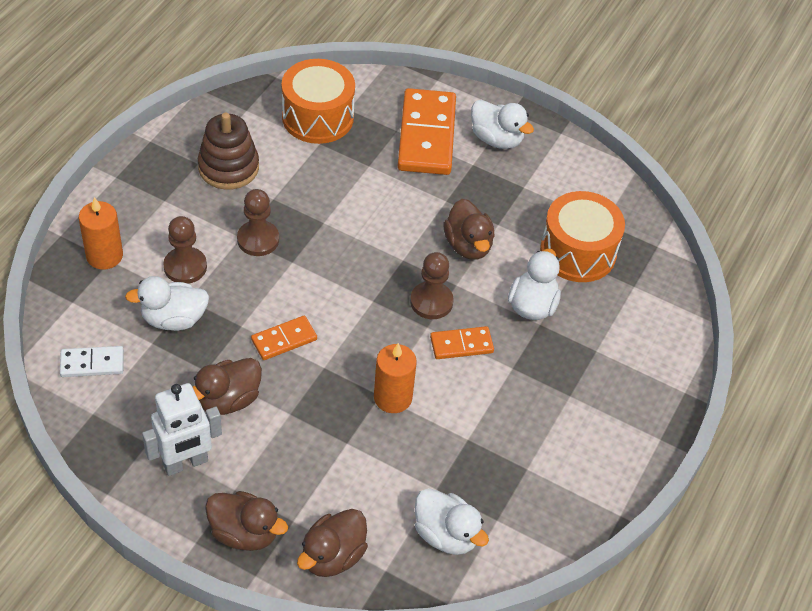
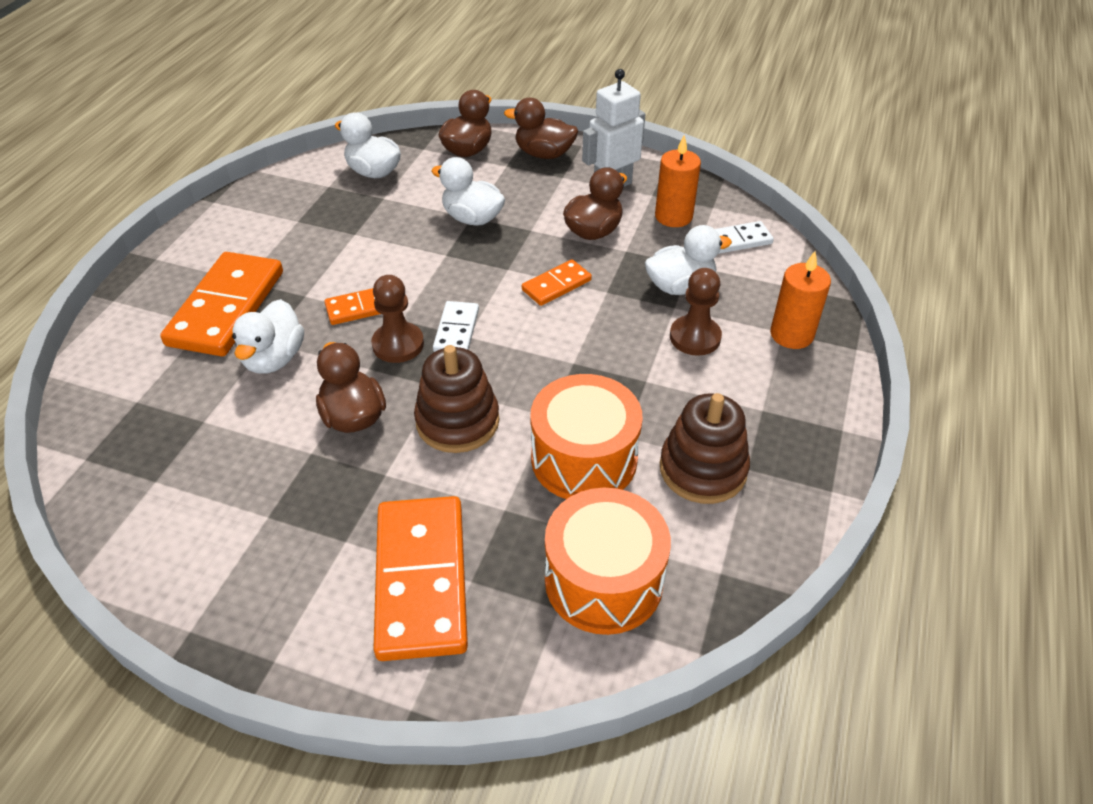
camera: 175 degrees right, 5 degrees down
brown pawn [237,189,279,256] -> none
orange candle [374,343,417,413] -> orange candle moved to [655,135,701,227]
white duck [471,100,534,149] -> white duck moved to [432,157,505,226]
orange drum [540,191,625,282] -> orange drum moved to [530,374,643,499]
none -> orange domino [160,252,283,357]
none -> brown stacking toy [414,345,499,453]
none -> white domino [433,301,479,352]

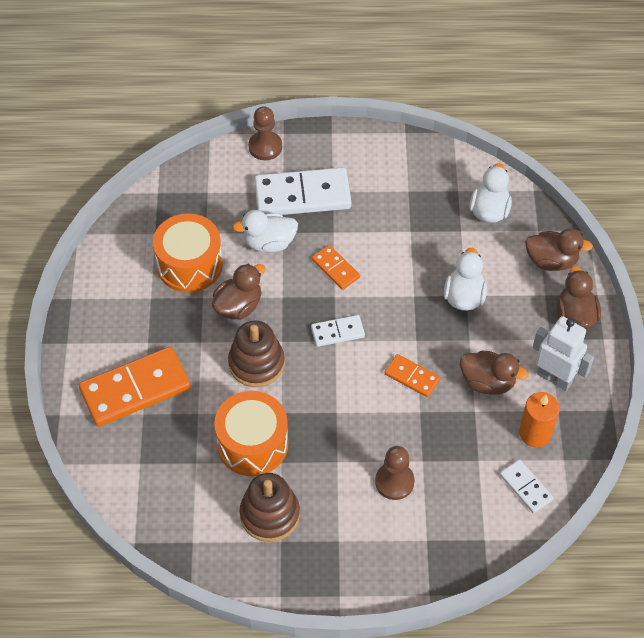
camera: 70 degrees right, 10 degrees up
orange domino [160,252,283,357] -> white domino [254,167,351,215]
brown pawn [371,275,424,363] -> brown pawn moved to [248,106,282,160]
orange drum [545,488,671,635] -> orange drum moved to [153,213,223,293]
white duck [645,225,732,295] -> none
orange candle [770,251,831,349] -> none

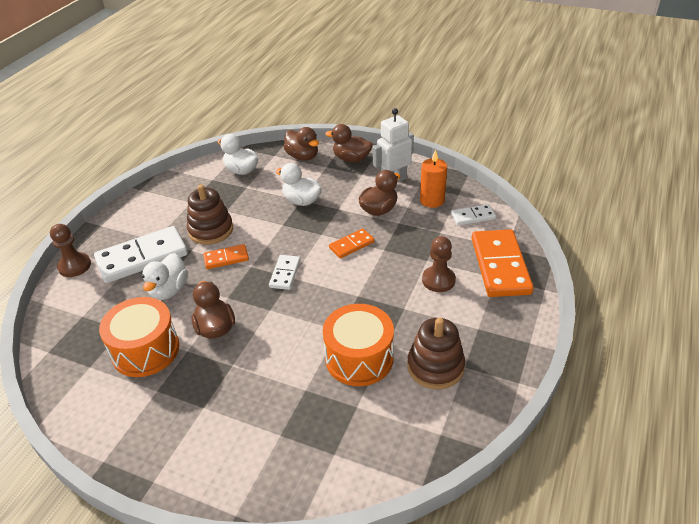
camera: 65 degrees left, 15 degrees down
orange domino [79,347,191,427] -> orange domino moved to [471,229,534,297]
brown stacking toy [228,321,285,387] -> brown stacking toy moved to [187,184,233,245]
white domino [254,167,351,215] -> white domino turned 45 degrees clockwise [94,226,188,283]
brown duck [525,229,593,271] -> brown duck turned 105 degrees clockwise [284,127,319,161]

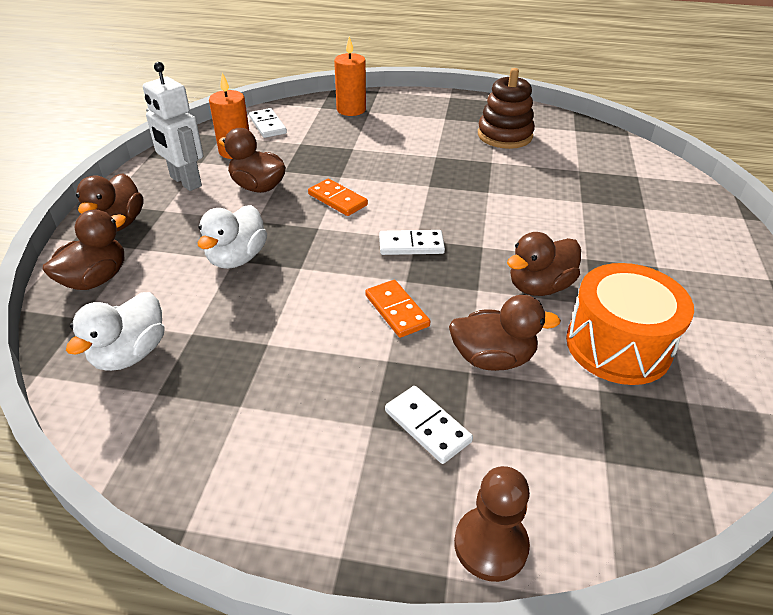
camera: 105 degrees left, 0 degrees up
white domino [94,226,188,283] -> white domino [385,386,473,464], size x0.51
white duck [142,253,188,300] -> brown duck [449,295,561,371]
brown stacking toy [187,184,233,245] -> none
orange drum [323,304,394,386] -> none
brown pawn [422,236,456,292] -> none
orange domino [471,229,534,297] -> orange candle [334,36,366,116]

